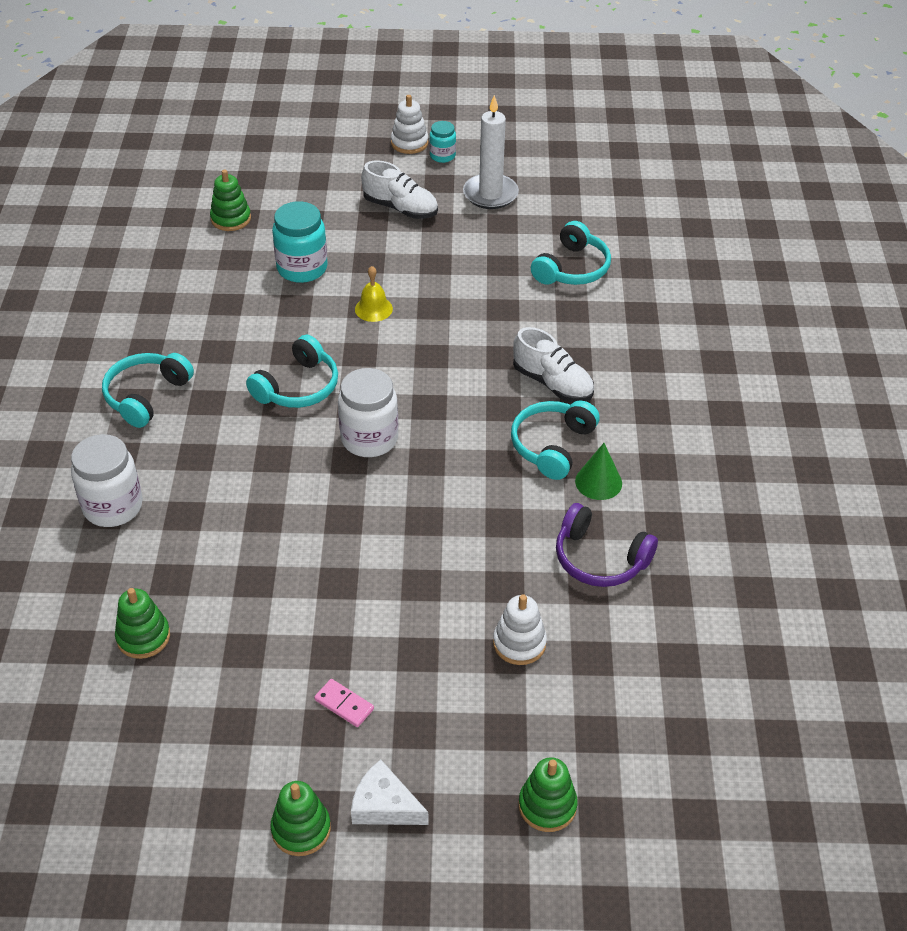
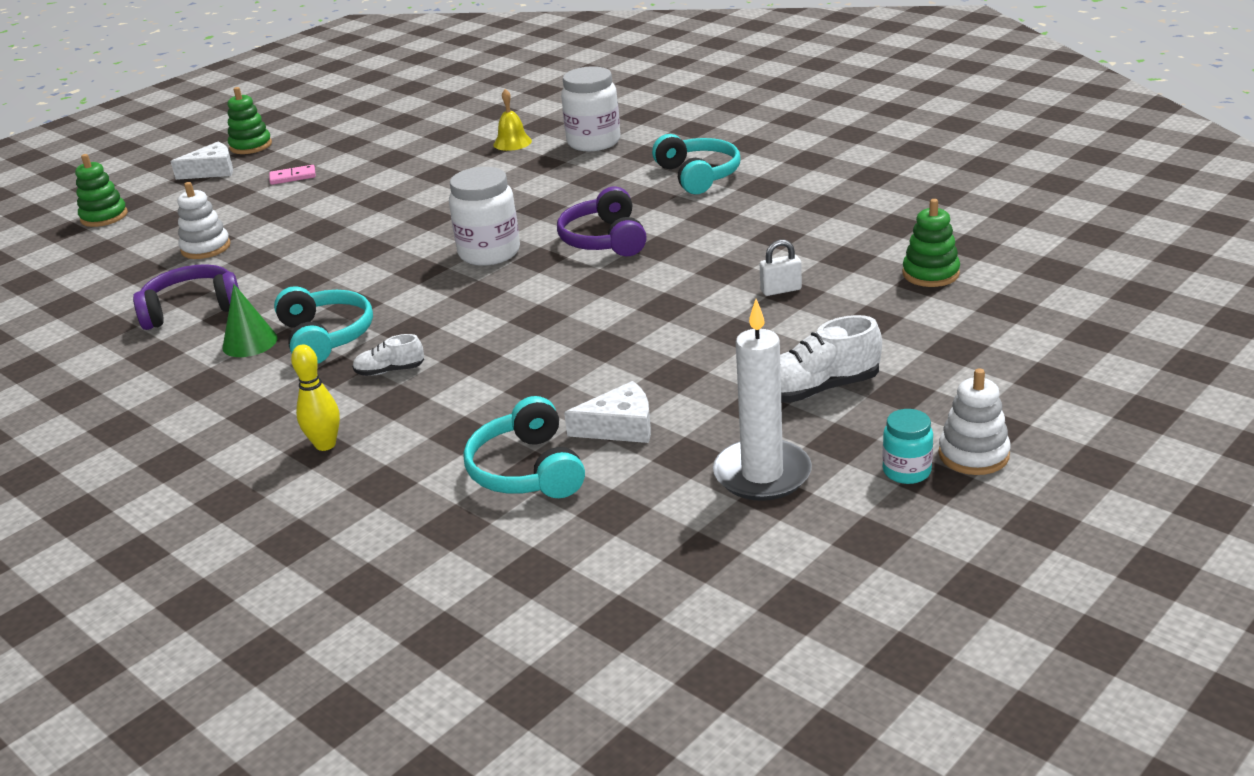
camera: 135 degrees right, 15 degrees down
green stacking toy [115,588,170,659] -> none
turquoise headphones [246,335,338,408] -> purple headphones [557,187,647,256]
turquoise jar [272,201,328,283] -> white padlock [760,240,802,296]
yellow bell [355,266,393,322] -> yellow bell moved to [493,89,532,151]
white shoe [513,327,594,402] -> white shoe [352,334,424,376], size x0.57
none -> yellow bowling pin [291,344,340,451]
none -> white cheese [564,381,651,443]

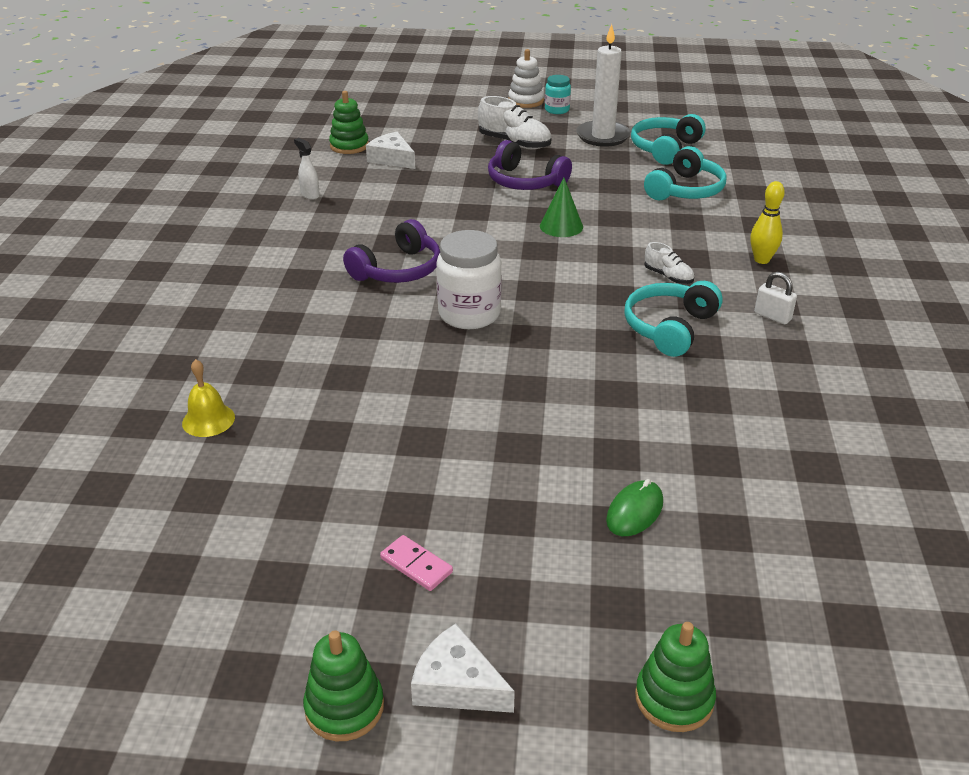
camera: 130 degrees left, 5 degrees up
purple headphones [133,264,239,330] -> purple headphones moved to [488,140,572,190]
white stacking toy [177,182,231,259] -> green mouse [606,479,663,536]
green cone [222,284,278,357] -> green cone moved to [540,178,583,237]
white jar [561,66,620,151] -> none
white cheese [564,381,651,443] -> white cheese moved to [366,132,415,169]
turquoise headphones [652,134,741,194] -> turquoise headphones moved to [631,114,706,165]
white padlock [760,240,802,296] -> white padlock moved to [754,272,797,324]
none -> white spray bottle [294,138,320,199]

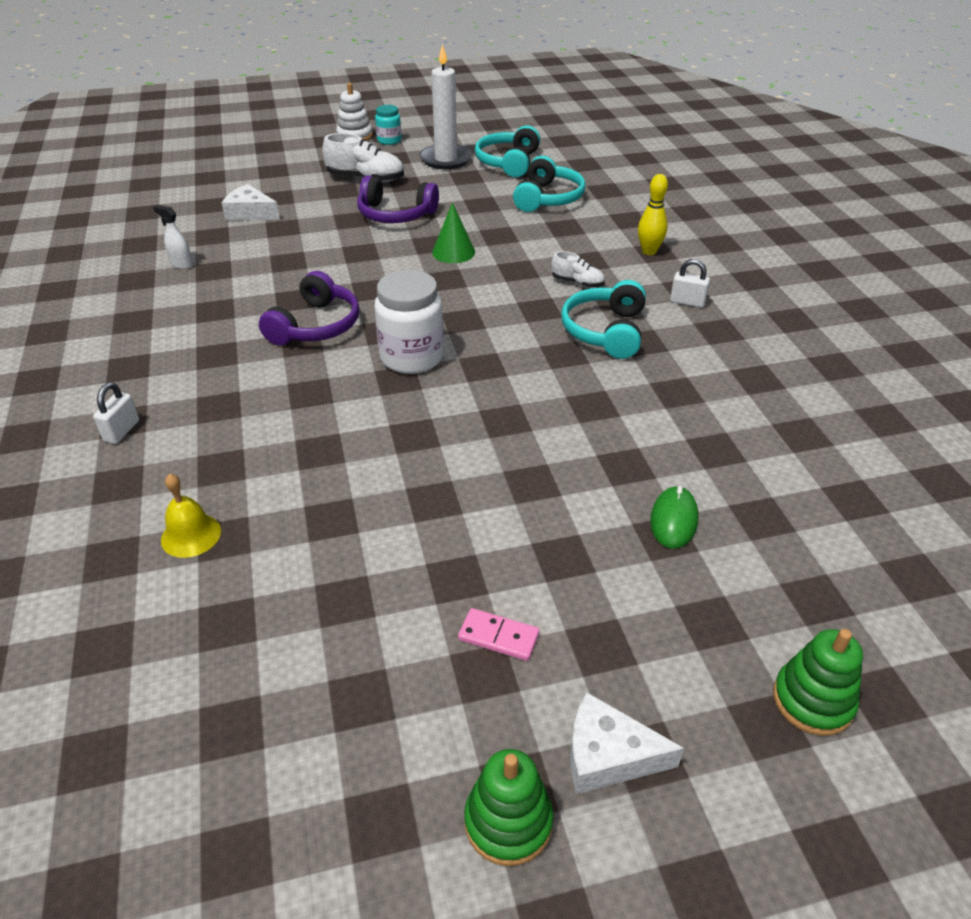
camera: 20 degrees left, 5 degrees up
green stacking toy [329,91,369,154] -> none
none -> white padlock [93,382,139,444]

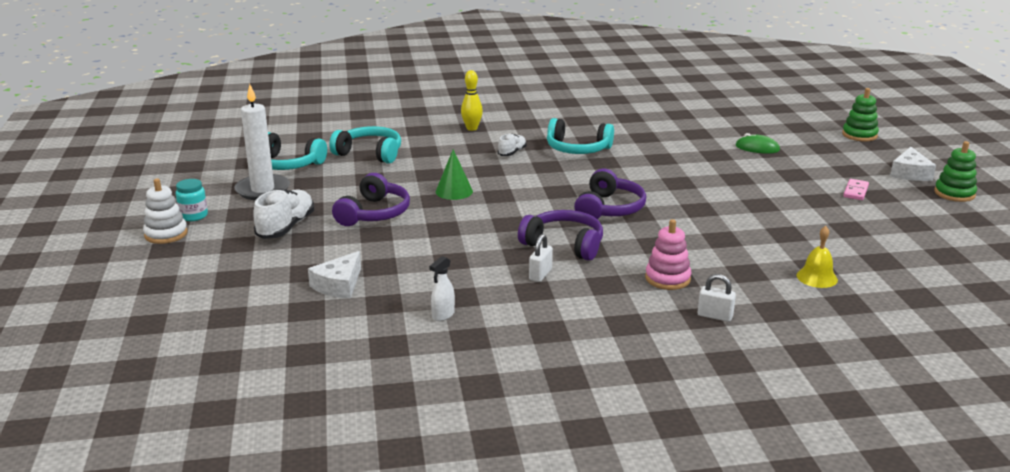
camera: 85 degrees left, 15 degrees down
white jar [374,270,444,374] -> purple headphones [574,169,646,219]
white padlock [670,259,710,308] -> white padlock moved to [529,234,553,282]
none -> pink stacking toy [645,219,692,290]

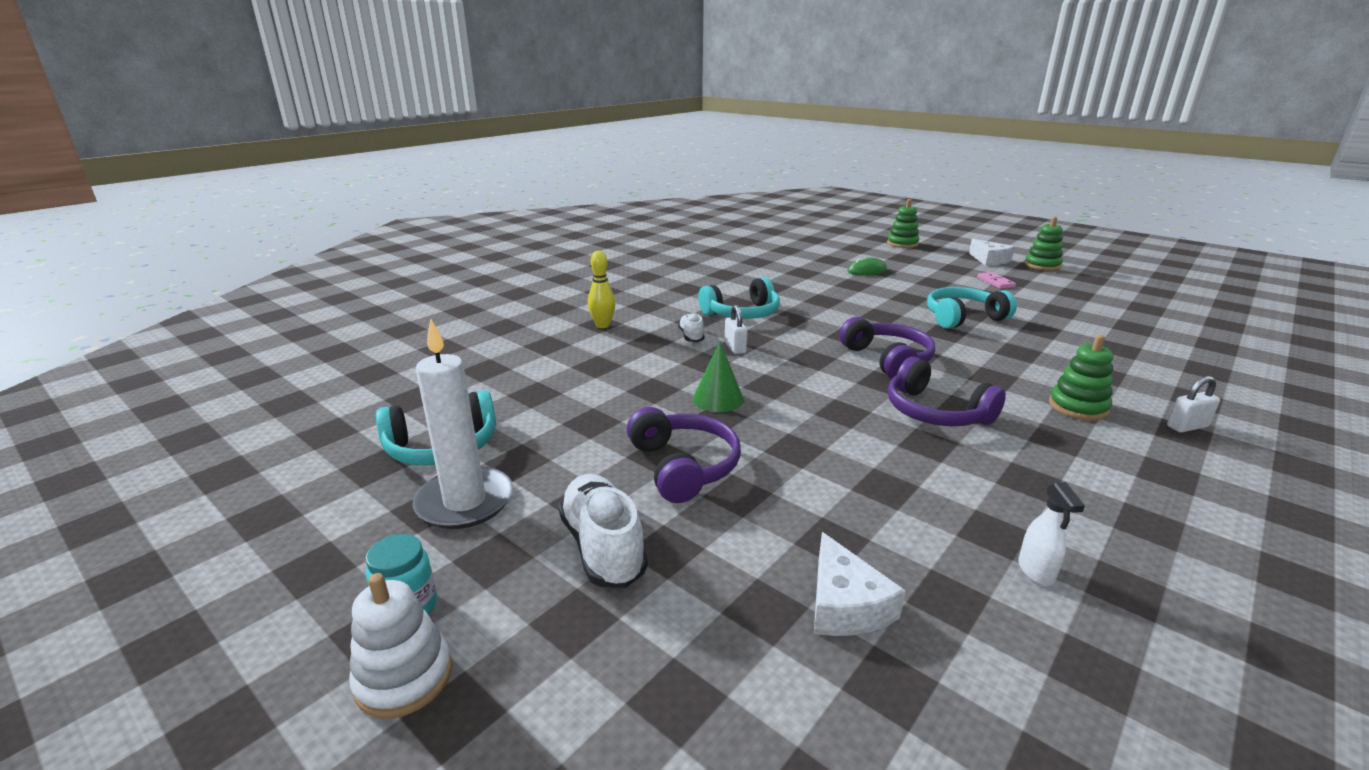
camera: 40 degrees left, 0 degrees up
turquoise headphones [329,126,401,163] -> turquoise headphones moved to [927,287,1017,329]
purple headphones [518,210,603,261] -> purple headphones turned 120 degrees counterclockwise [888,357,1006,426]
white padlock [529,234,553,282] -> white padlock moved to [725,305,748,354]
pink stacking toy [645,219,692,290] -> green stacking toy [1049,335,1114,421]
yellow bell [797,226,838,288] -> none

